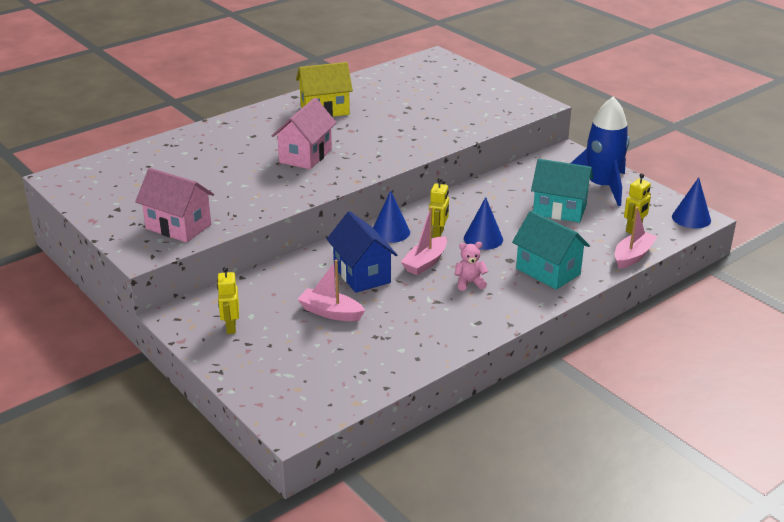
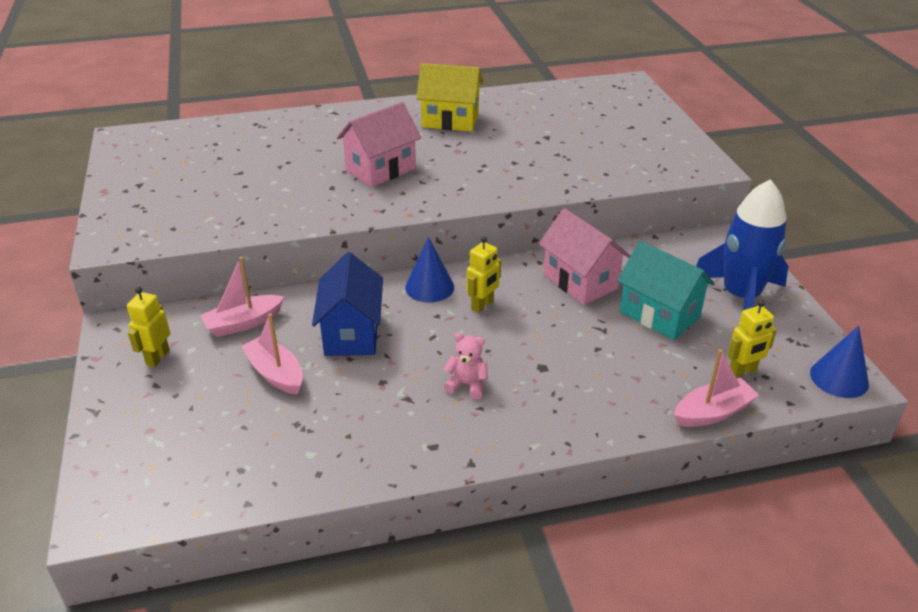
camera: 25 degrees right, 5 degrees up
pink house [135,168,214,243] -> pink house moved to [539,208,630,305]
pink boat [401,207,447,275] -> pink boat moved to [200,257,284,337]
blue cone [464,197,503,250] -> none
turquoise house [512,211,590,290] -> none

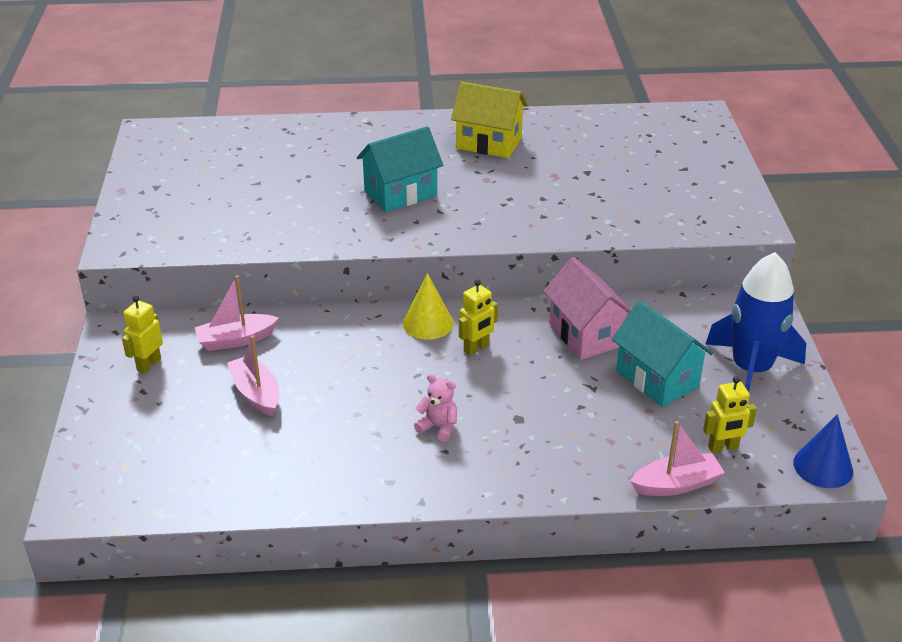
camera: 10 degrees right, 0 degrees up
blue house [312,252,383,356] -> none
pink house [337,102,421,187] -> turquoise house [357,126,443,212]
blue cone [405,237,454,302] -> yellow cone [403,273,454,340]

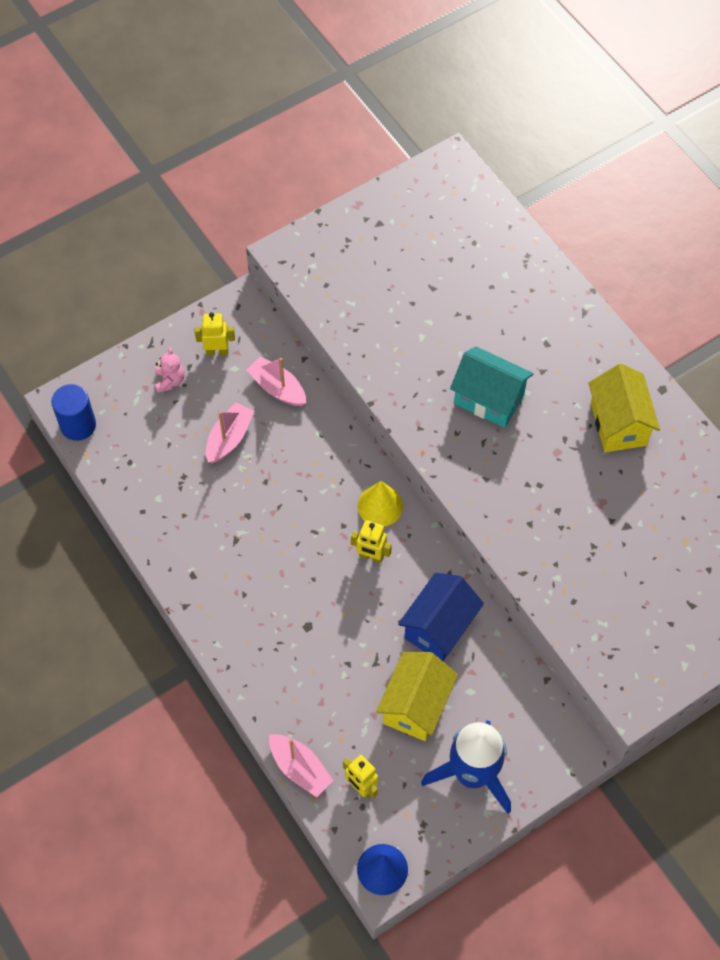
camera: 60 degrees right, 25 degrees up
pink teddy bear [414,374,457,442] -> pink teddy bear moved to [155,347,185,393]
pink house [543,257,631,360] -> blue house [398,573,484,661]
turquoise house [612,300,713,407] -> yellow house [376,652,458,741]
none -> blue cylinder [51,384,96,441]

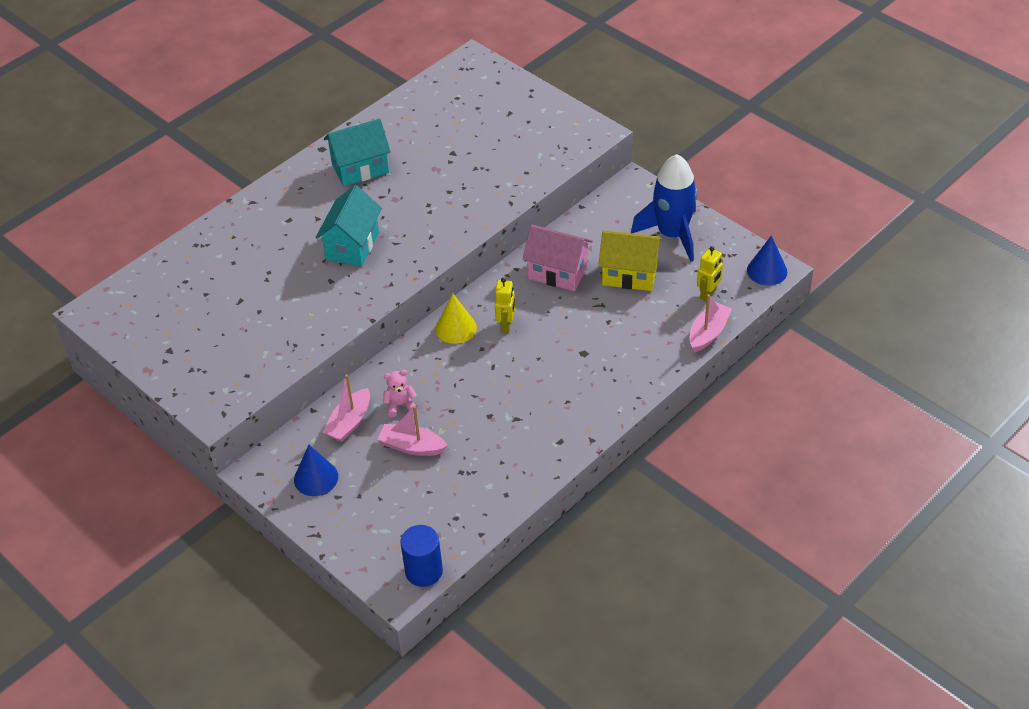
camera: 100 degrees left, 15 degrees down
pink teddy bear [155,347,185,393] -> pink teddy bear moved to [383,370,417,417]
yellow robot [195,312,235,356] -> blue cone [294,445,338,496]
blue house [398,573,484,661] -> pink house [522,225,593,291]
yellow house [588,363,660,452] -> turquoise house [324,119,391,186]

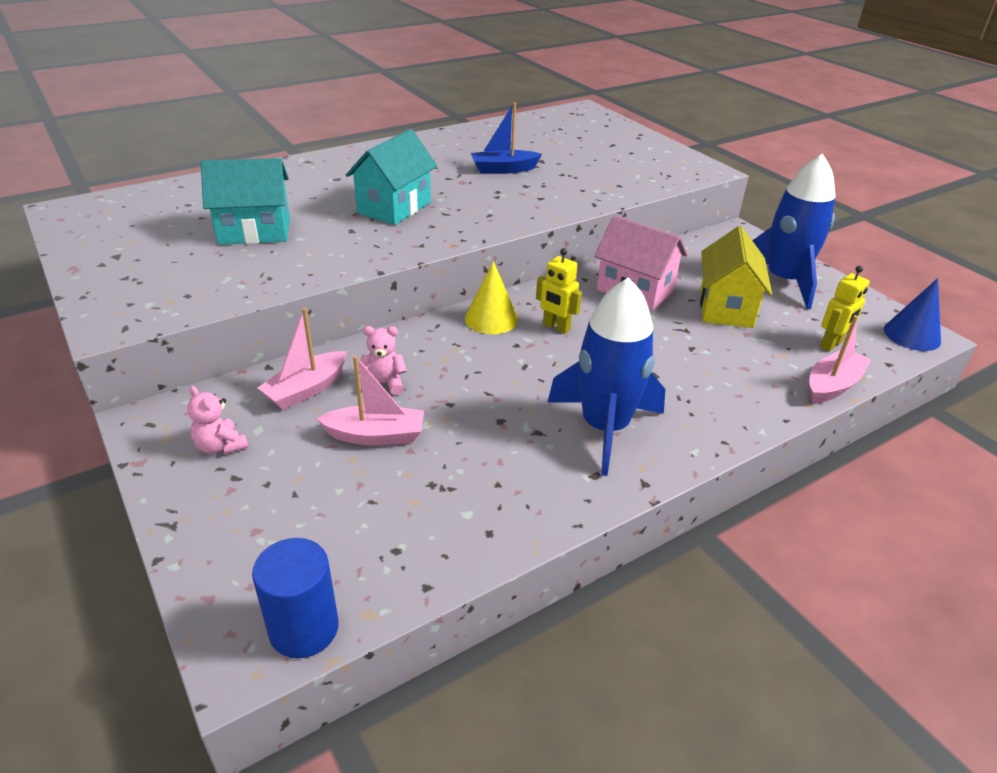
camera: 10 degrees right, 10 degrees down
blue cone [294,445,338,496] -> pink teddy bear [187,386,248,454]
turquoise house [324,119,391,186] -> turquoise house moved to [201,158,290,245]
pink boat [377,406,448,456] -> pink boat turned 150 degrees clockwise [316,356,424,445]
yellow robot [495,278,515,333] -> yellow robot turned 105 degrees clockwise [536,248,582,334]
yellow house [598,230,662,291] -> yellow house turned 75 degrees clockwise [700,226,772,328]
none -> blue boat [471,102,542,174]
none -> blue rocket [548,277,665,476]

